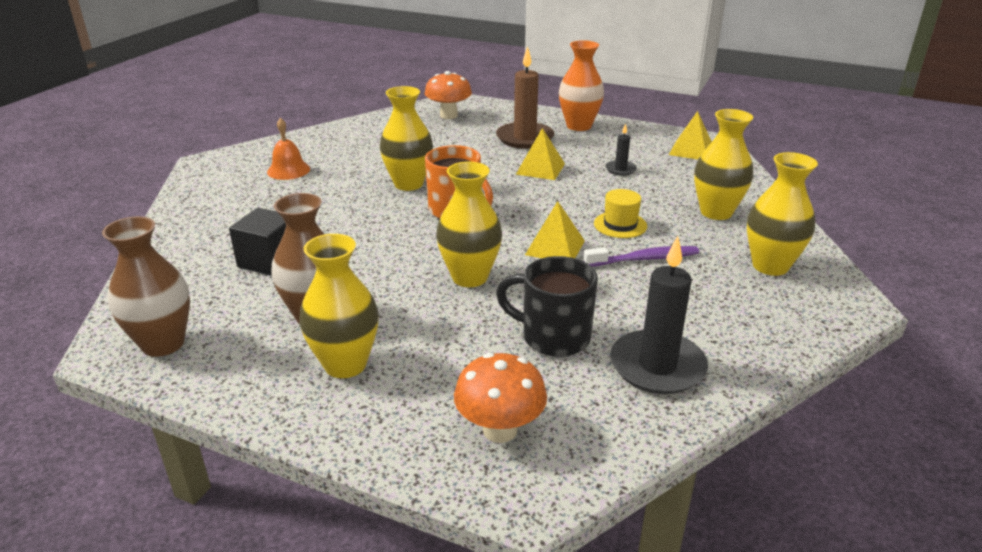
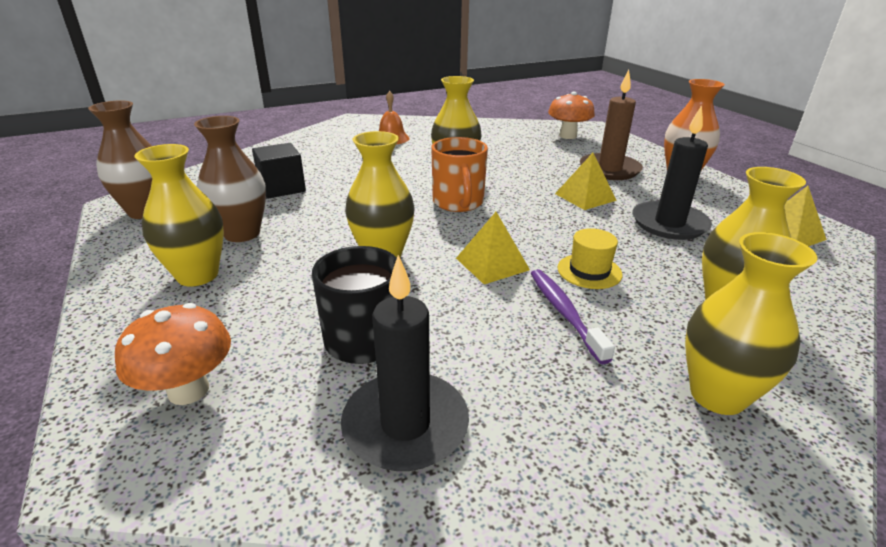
camera: 40 degrees right, 0 degrees up
purple toothbrush [583,246,699,267] -> purple toothbrush turned 135 degrees counterclockwise [531,269,615,364]
black candle [605,123,637,176] -> black candle [633,105,712,240], size x2.04

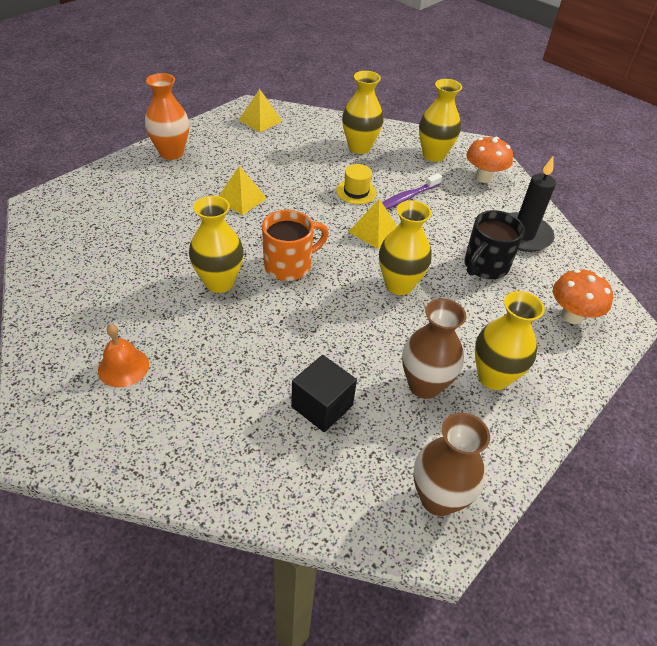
camera: 115 degrees left, 15 degrees up
orange mushroom [548,92,595,139] -> orange mushroom moved to [466,137,513,183]
brown candle [580,70,643,180] -> none
black candle [633,105,712,240] -> none

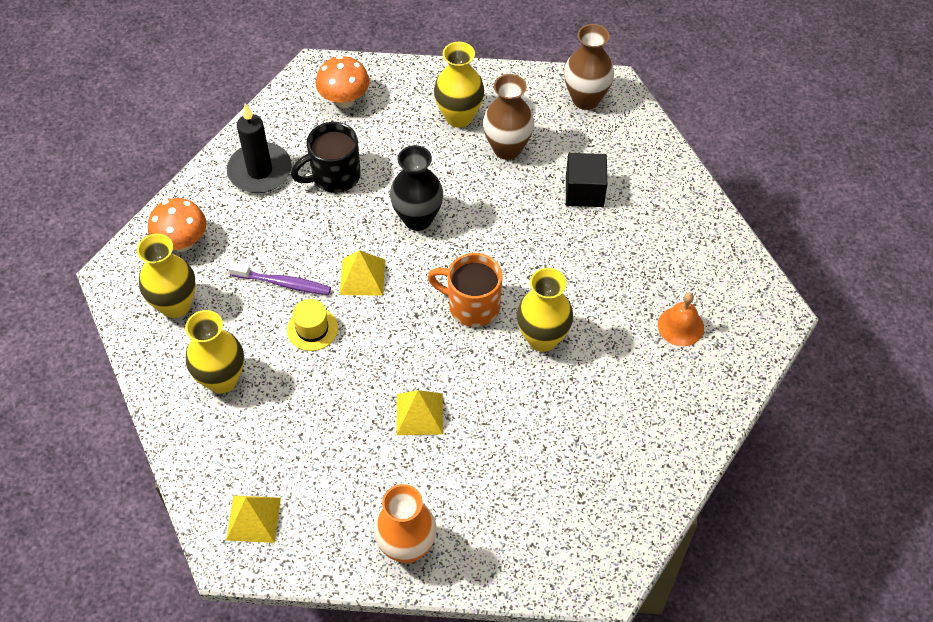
camera: 125 degrees left, 10 degrees up
yellow vase [379,200,432,295] -> black vase [390,145,443,231]
black mug [465,210,525,279] -> black mug turned 150 degrees clockwise [291,122,361,193]

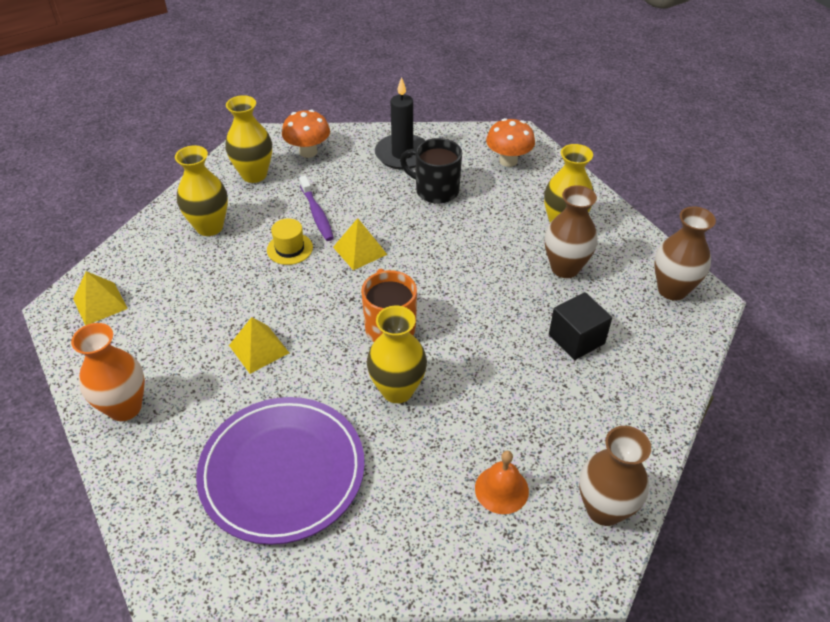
camera: 55 degrees right, 10 degrees down
black vase [390,145,443,231] -> none
none -> purple plate [196,397,365,545]
none -> brown vase [579,426,651,526]

